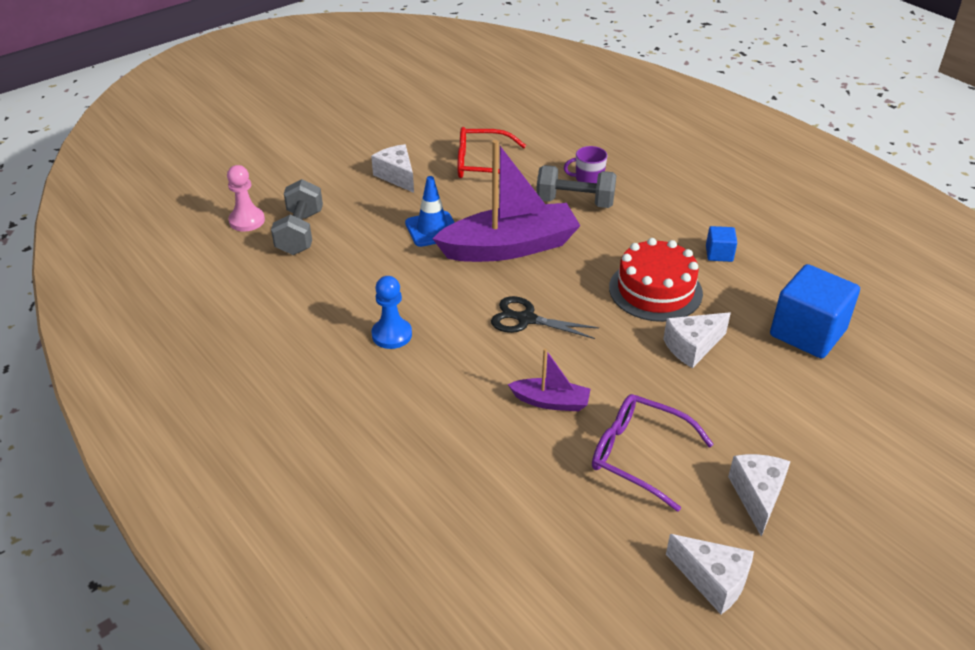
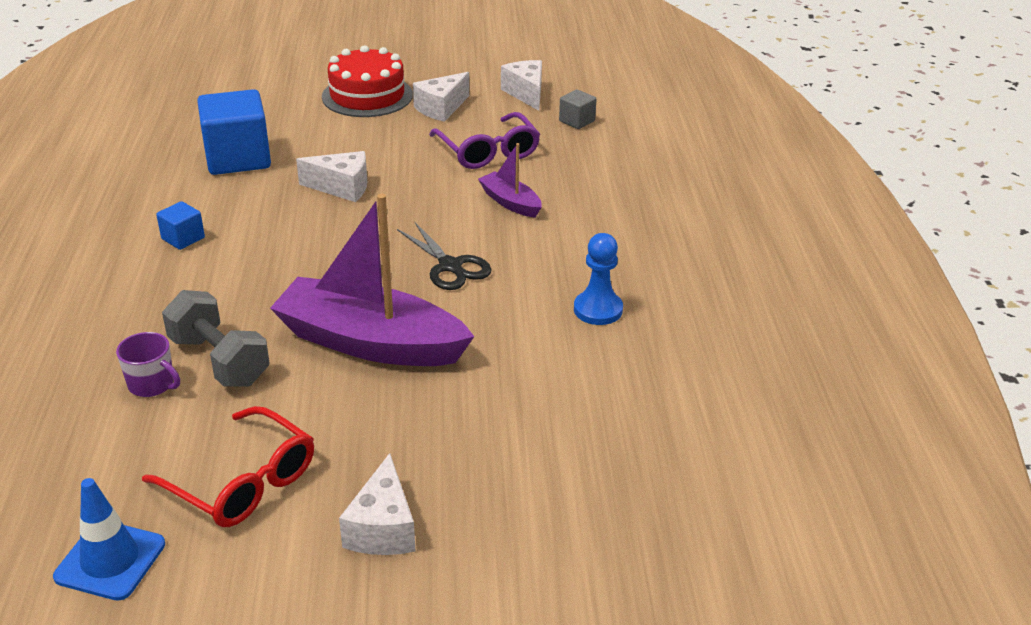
camera: 145 degrees left, 5 degrees down
pink pawn [227,165,265,232] -> none
grey dumbbell [271,179,323,255] -> none
blue traffic cone [405,176,455,247] -> blue traffic cone moved to [53,478,165,601]
red cake [609,238,703,322] -> red cake moved to [322,45,413,117]
none -> grey cube [559,90,597,129]

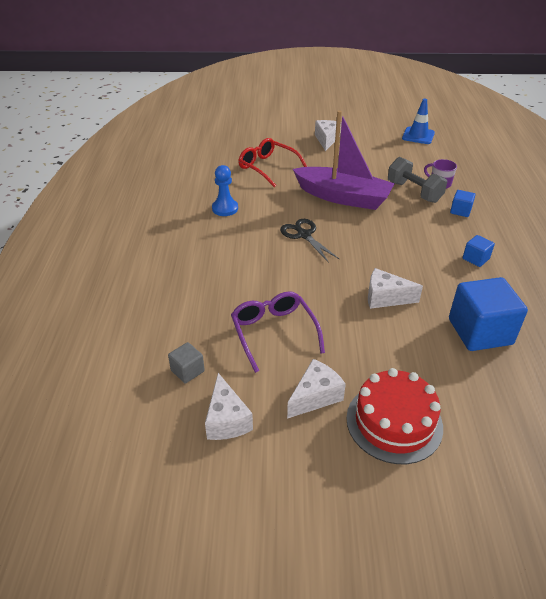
camera: 175 degrees left, 5 degrees up
red glasses [142,406,314,527] -> red glasses moved to [238,138,307,187]
purple boat [478,143,542,218] -> none
none -> blue cube [450,190,475,217]

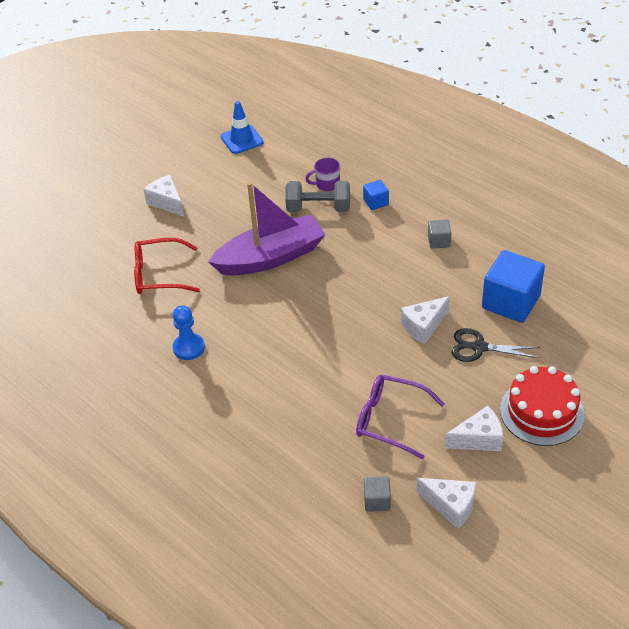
camera: 45 degrees left, 5 degrees up
black scissors [280,219,339,263] -> black scissors moved to [452,328,540,362]
white cheese [287,359,346,419] -> white cheese turned 75 degrees clockwise [445,406,503,451]
blue cube [463,235,495,267] -> grey cube [428,219,451,249]

